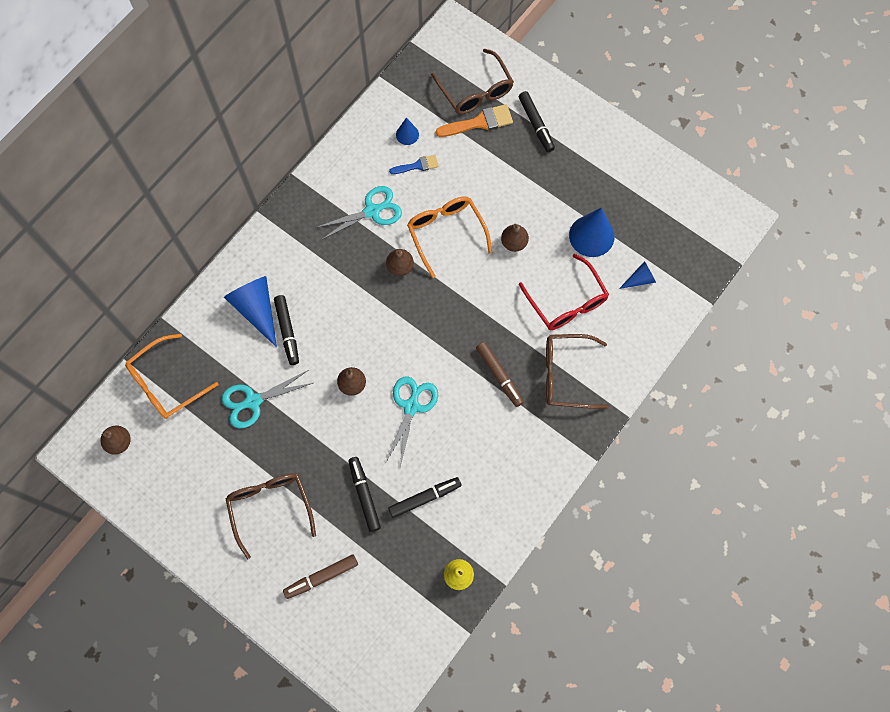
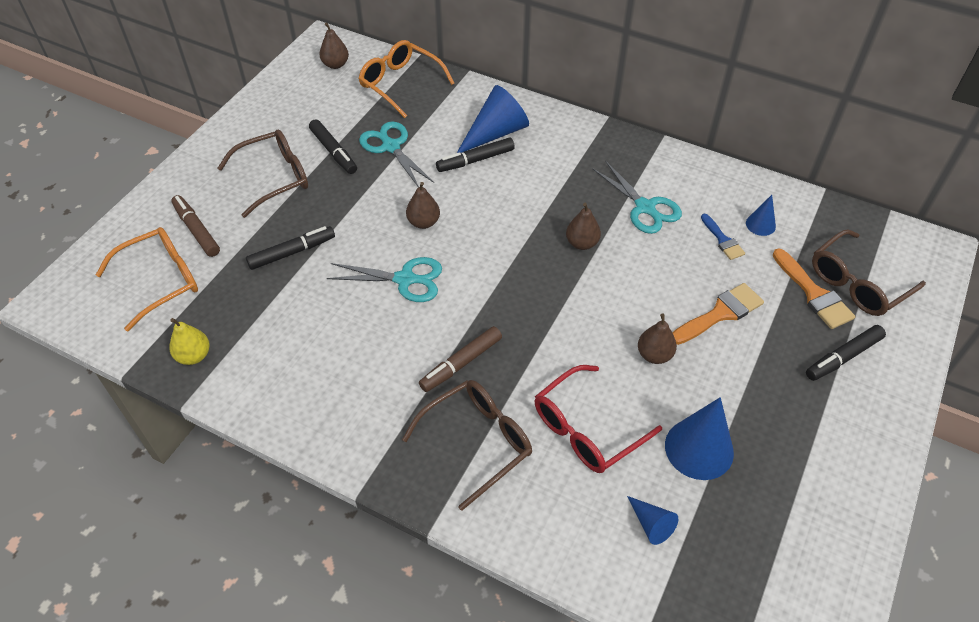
camera: 80 degrees right, 20 degrees down
black marker [388,477,462,518] -> black marker moved to [309,119,357,174]
orange glasses [407,197,492,278] -> orange glasses moved to [96,227,198,332]
brown glasses [546,334,608,409] -> brown glasses turned 60 degrees clockwise [402,380,532,511]
none -> orange brush [673,283,764,345]

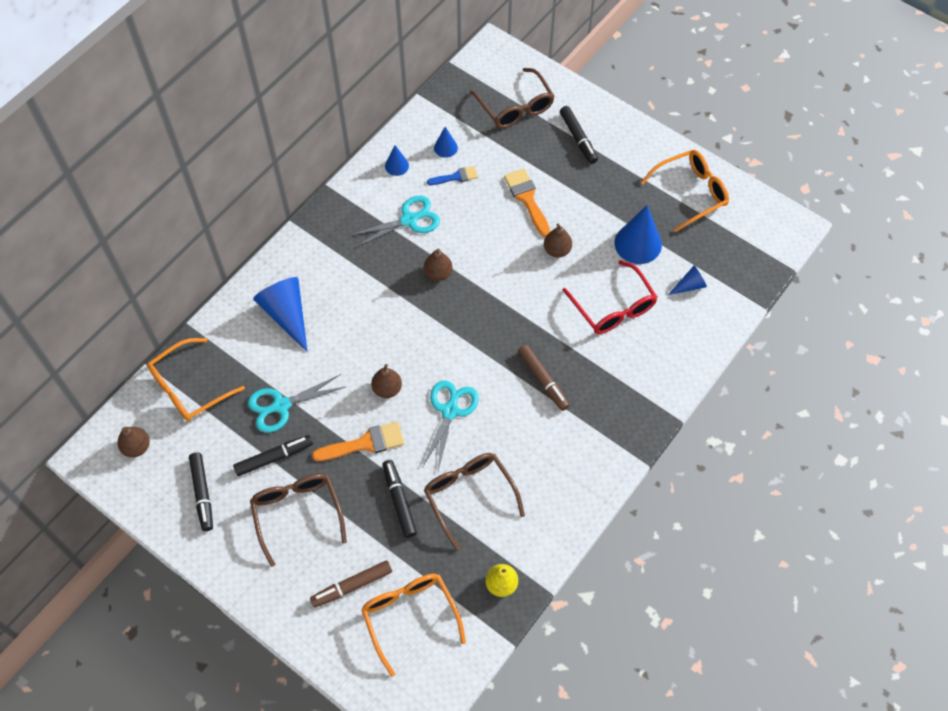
camera: 80 degrees left, 10 degrees up
brown glasses [402,380,532,511] -> brown glasses moved to [424,453,525,551]
black marker [436,138,515,172] -> black marker moved to [189,452,213,531]
orange brush [772,248,855,329] -> orange brush moved to [312,422,404,461]
none -> blue cone [385,145,409,176]
none -> orange glasses [641,150,729,232]

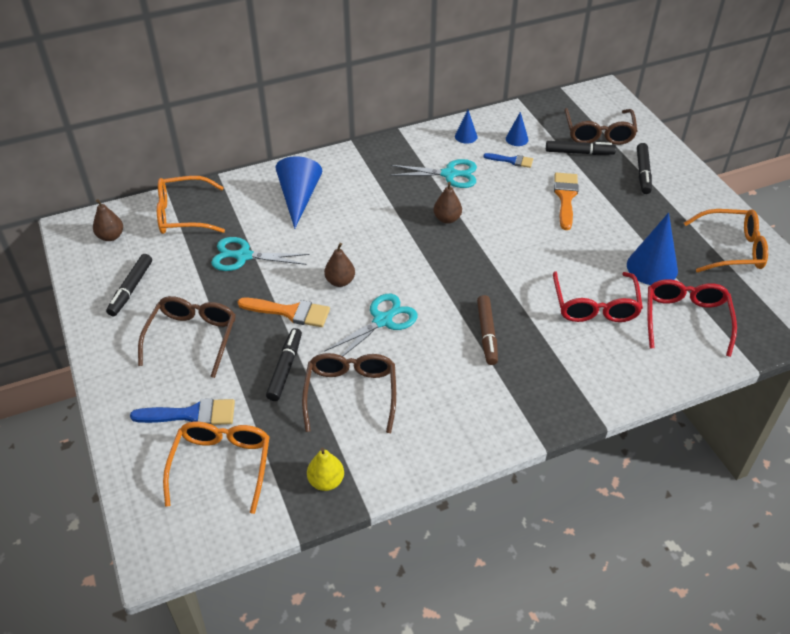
camera: 30 degrees right, 15 degrees down
black marker [233,435,313,476] -> black marker moved to [546,141,616,155]
brown marker [310,560,392,608] -> blue brush [130,398,235,425]
brown pear [544,224,572,258] -> none
blue cone [668,266,707,295] -> red glasses [647,279,737,357]

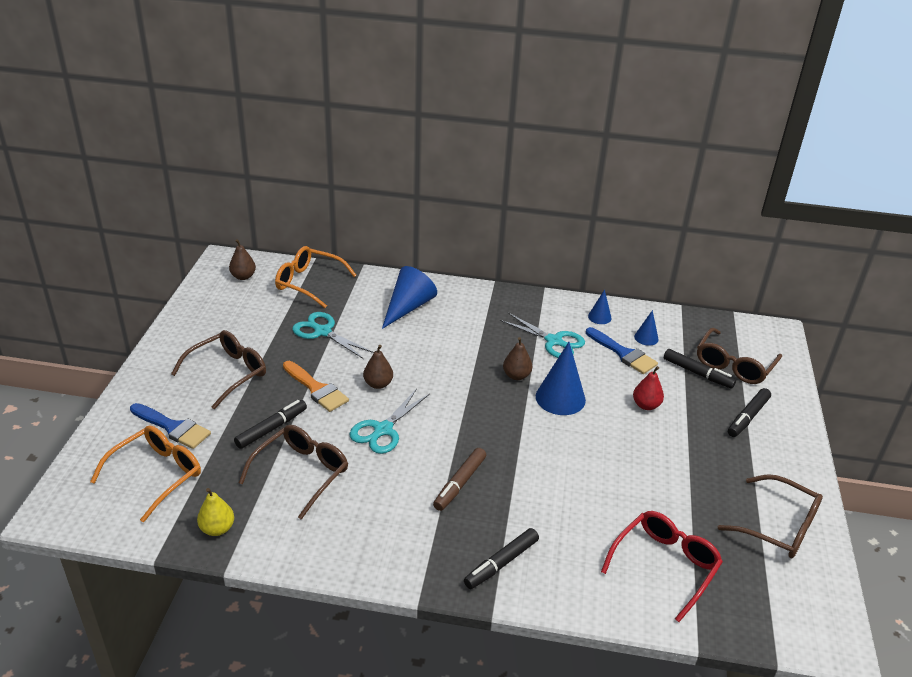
camera: 30 degrees right, 10 degrees down
black marker [106,254,152,316] -> black marker moved to [464,528,539,589]
turquoise scissors [324,294,418,357] -> turquoise scissors turned 135 degrees clockwise [349,389,430,454]
blue brush [483,153,533,168] -> blue brush [586,327,658,374], size x1.60
red glasses [553,271,643,322] -> none
orange brush [554,173,579,230] -> red pear [633,366,664,410]
blue cone [627,213,678,285] -> blue cone moved to [536,342,586,415]
orange glasses [684,209,768,273] -> brown glasses [718,474,823,558]

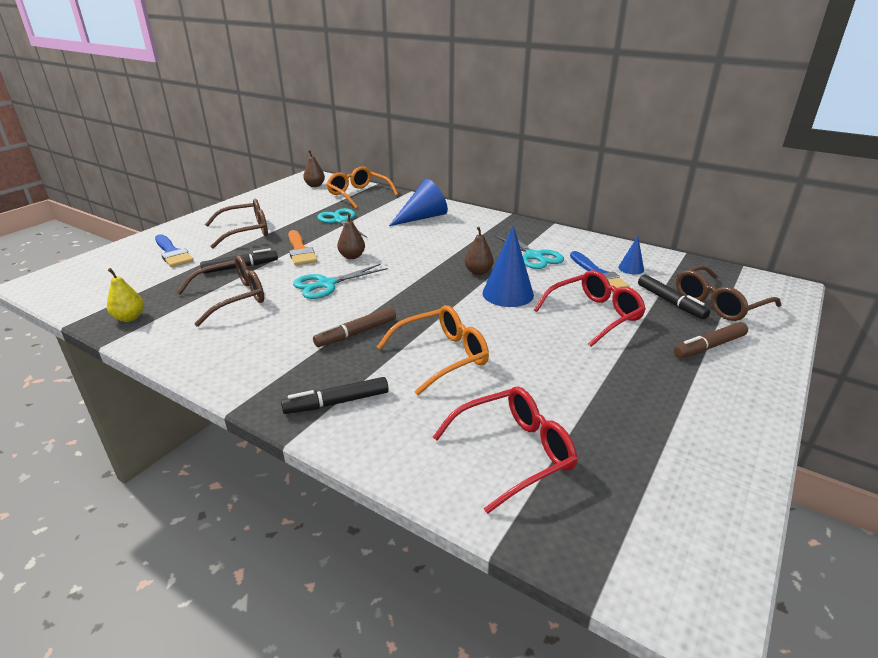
camera: 25 degrees right, 5 degrees down
orange glasses [90,425,201,523] -> orange glasses moved to [377,305,489,395]
blue cone [588,289,612,324] -> none
red pear [633,366,664,410] -> red glasses [534,270,646,347]
brown glasses [718,474,823,558] -> none
black marker [728,388,771,437] -> brown marker [674,322,748,358]

